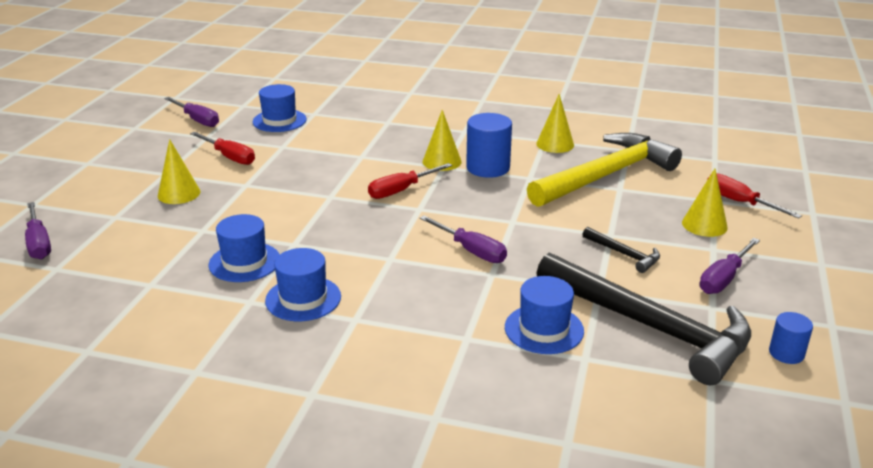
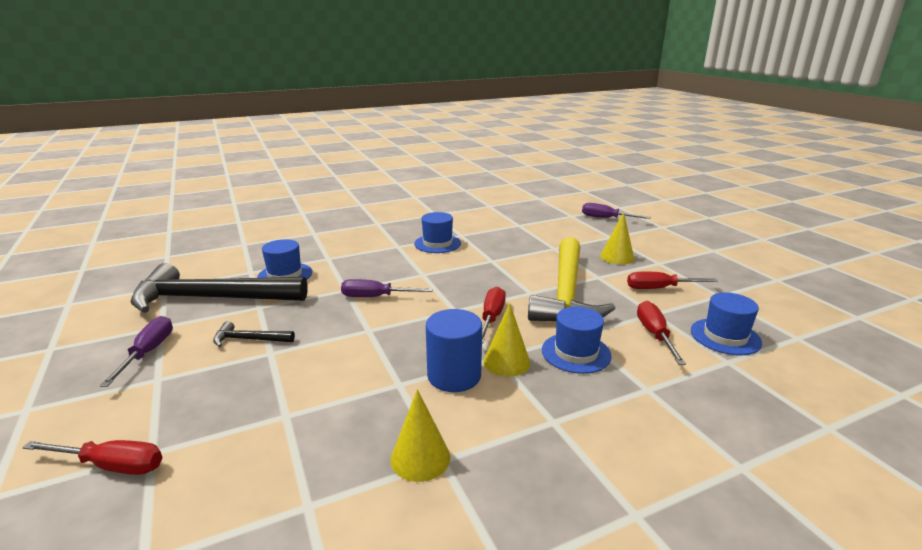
camera: 140 degrees right, 5 degrees down
purple screwdriver [164,97,219,127] -> none
blue hat [208,214,280,282] -> blue hat moved to [542,306,612,374]
yellow hammer [527,133,682,207] -> yellow hammer moved to [528,237,615,321]
yellow cone [682,169,728,237] -> none
blue cylinder [769,312,813,364] -> none
none -> red screwdriver [637,301,686,365]

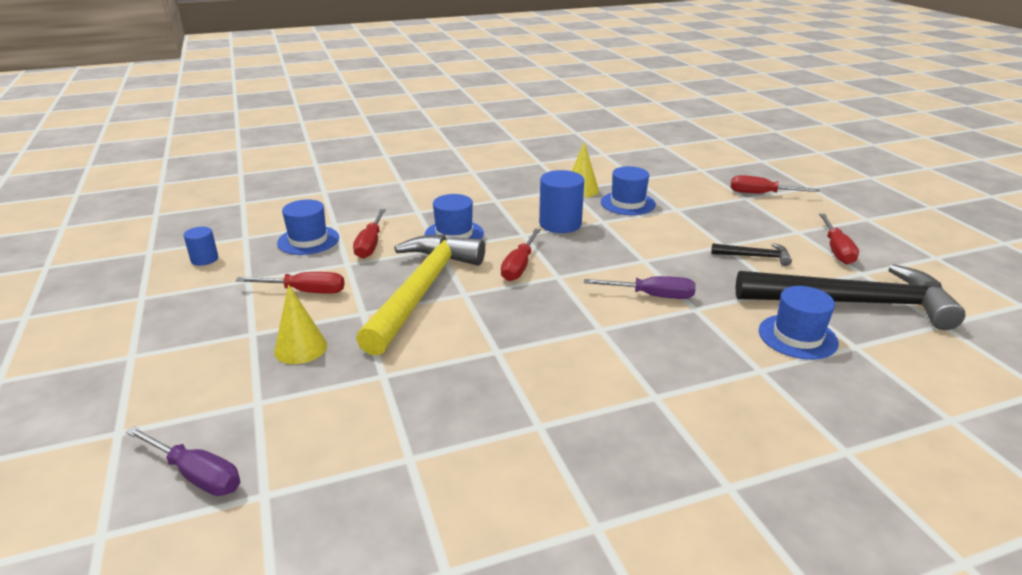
camera: 175 degrees left, 5 degrees up
purple screwdriver [100,316,173,387] -> red screwdriver [819,214,859,264]
blue hat [414,212,461,253] -> blue hat moved to [601,166,656,215]
yellow cone [483,303,531,377] -> none
none -> blue cylinder [183,227,218,266]

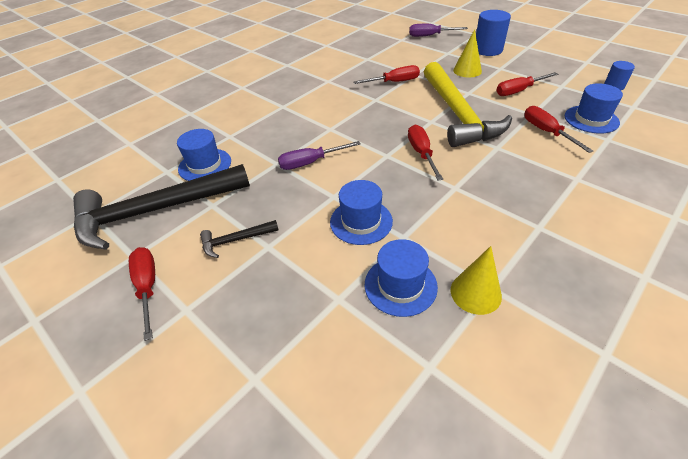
camera: 155 degrees right, 15 degrees up
blue hat [424,194,484,239] -> blue hat moved to [330,180,393,245]
blue cylinder [539,170,584,233] -> blue cylinder moved to [476,10,511,56]
red screwdriver [731,175,820,193] -> red screwdriver moved to [353,65,420,84]

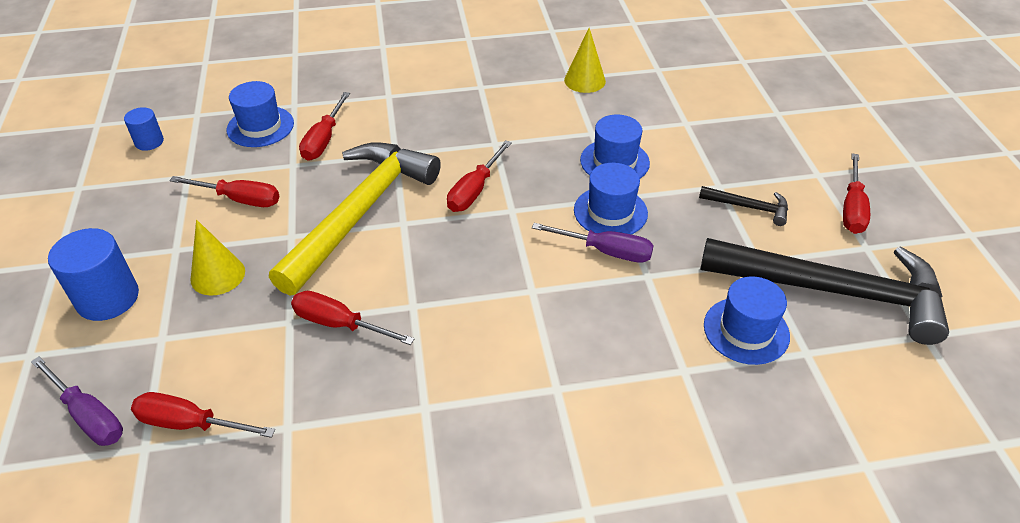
camera: 145 degrees left, 0 degrees up
blue hat [365,239,438,317] -> blue hat moved to [574,163,648,234]
none -> red screwdriver [131,392,275,438]

